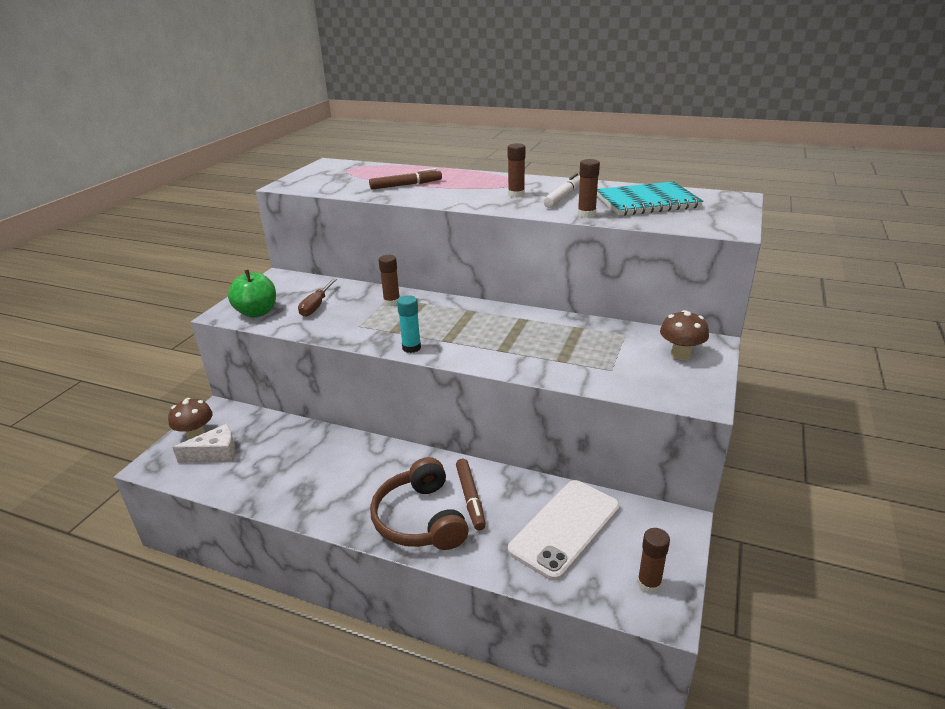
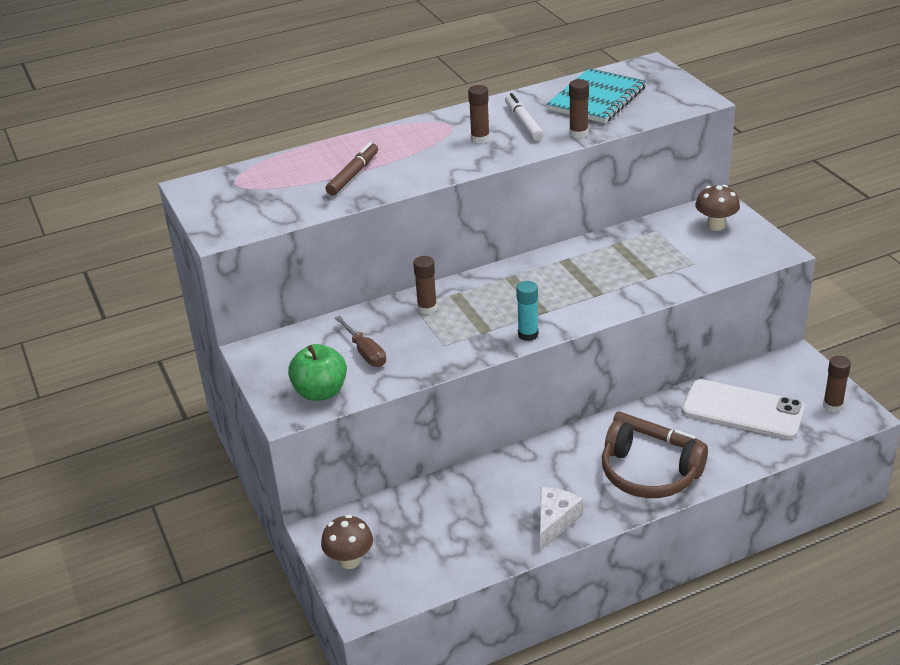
camera: 45 degrees left, 5 degrees up
white cheese [172,424,236,463] -> white cheese moved to [540,487,583,551]
white phone [508,480,620,581] -> white phone turned 60 degrees counterclockwise [682,379,805,439]

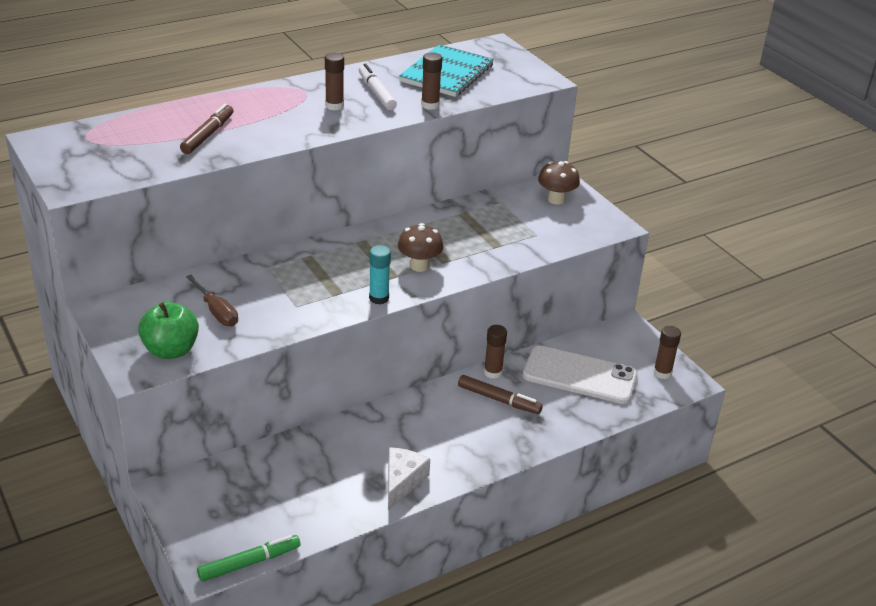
camera: 10 degrees left, 0 degrees up
brown mushroom [321,515,373,569] -> brown mushroom moved to [398,223,444,272]
brown glue stick [413,256,437,314] -> brown glue stick moved to [484,325,507,379]
brown headphones [602,420,708,498] -> none
none -> green marker [197,535,300,582]

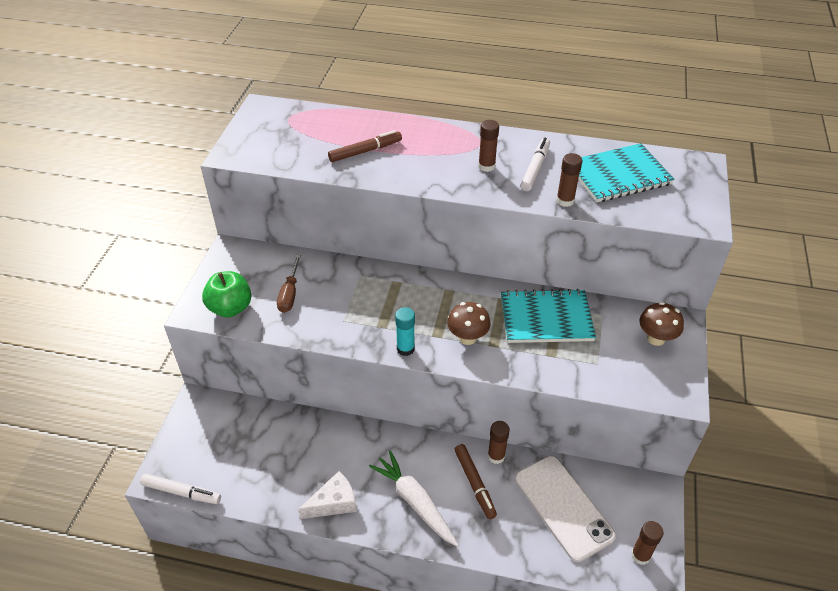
camera: 45 degrees right, 10 degrees up
green marker [197,535,300,582] -> white marker [140,474,221,504]
none -> white carrot [369,450,459,547]
none -> turquoise notebook [501,289,596,343]

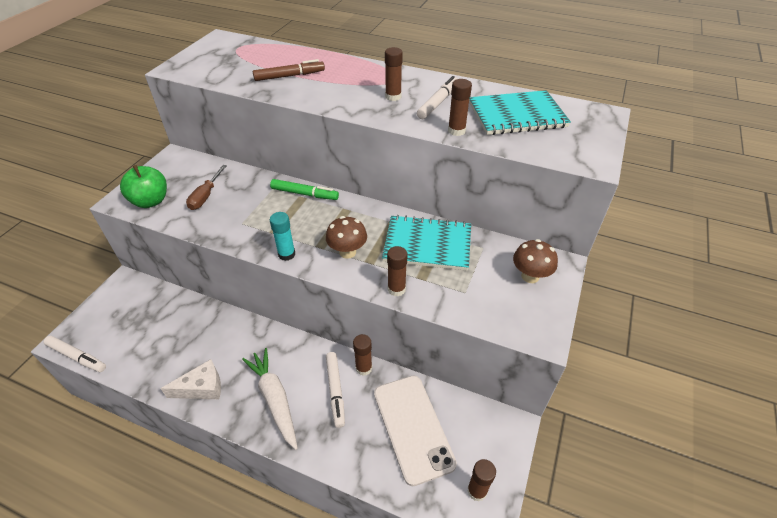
camera: 10 degrees right, 0 degrees up
brown marker [455,444,497,519] -> white marker [326,352,345,428]
none -> green marker [270,179,339,200]
none -> brown glue stick [387,246,407,297]

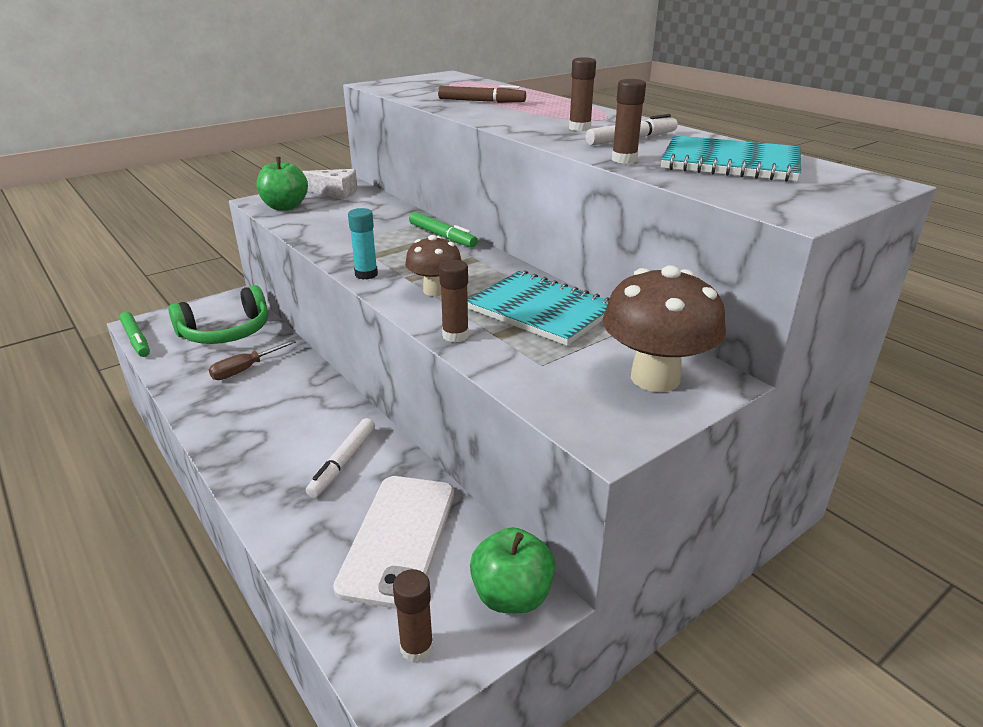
camera: 30 degrees right, 15 degrees down
white marker [43,336,106,372] -> green marker [119,312,150,357]
white cheese [160,359,221,399] -> white cheese moved to [302,169,357,199]
brown screwdriver [186,165,227,210] -> brown screwdriver moved to [209,340,296,380]
white carrot [242,348,298,450] -> none
brown glue stick [353,334,372,376] -> none
brown mushroom [513,239,558,283] -> brown mushroom [602,265,726,392], size x1.67
none -> green headphones [168,285,268,344]
none -> green apple [470,527,555,613]

